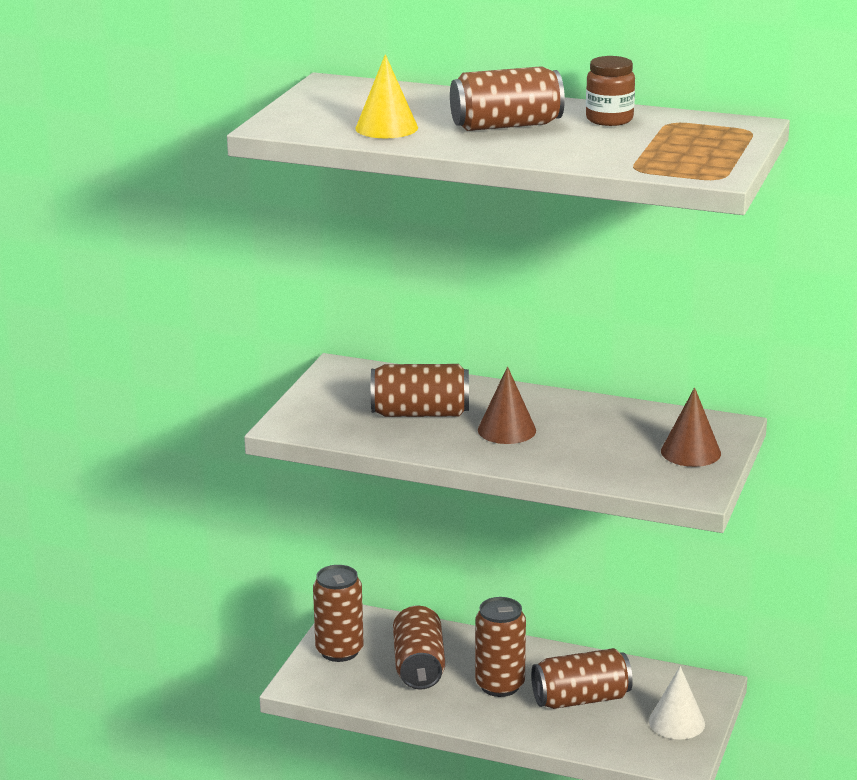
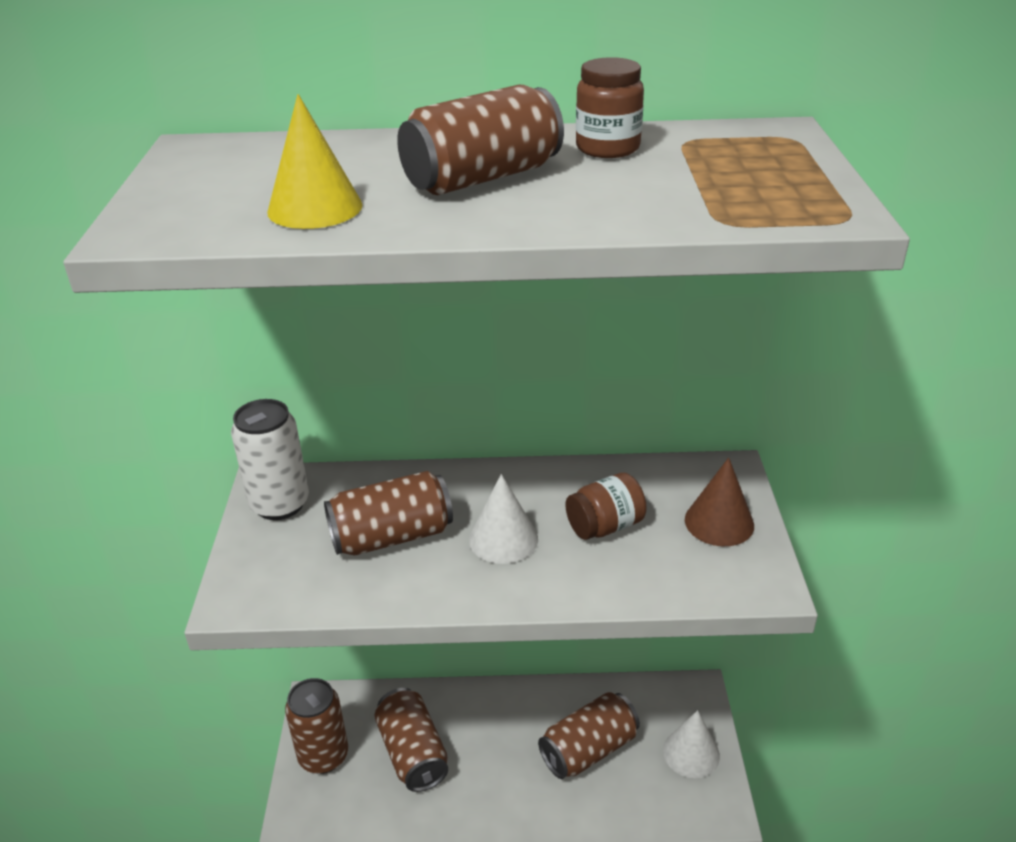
camera: 20 degrees left, 10 degrees up
brown can [475,597,526,697] -> none
brown cone [478,366,536,444] -> white cone [469,474,538,564]
none -> white can [231,399,309,520]
none -> brown jar [565,473,647,540]

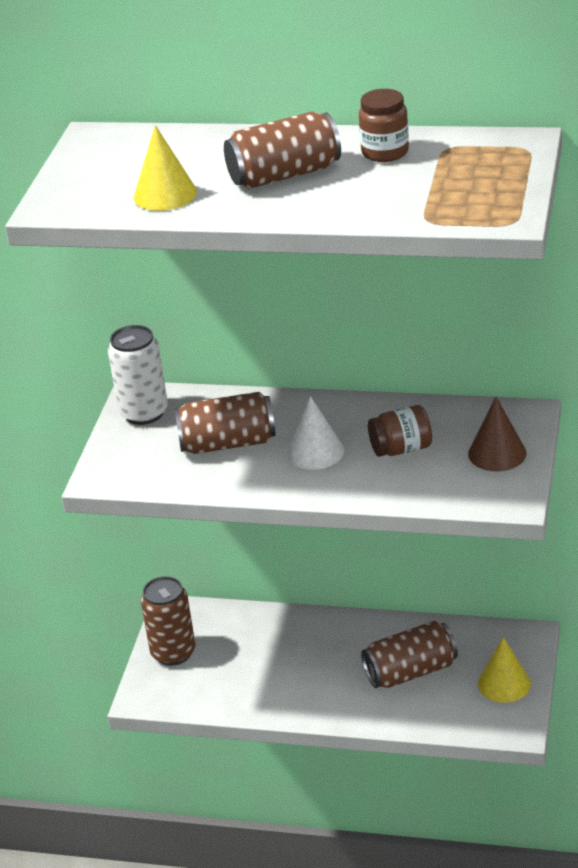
camera: 15 degrees right, 0 degrees up
brown can [374,688,448,792] -> none
white cone [663,710,720,778] -> yellow cone [478,637,531,703]

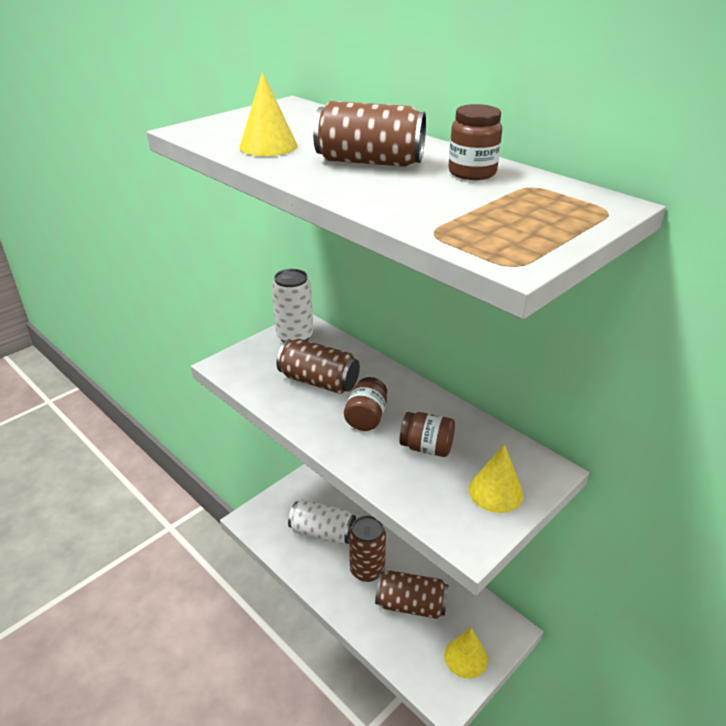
camera: 30 degrees right, 0 degrees up
brown can [141,576,195,666] -> brown can moved to [349,515,386,582]
white cone [288,396,344,470] -> brown jar [344,377,387,431]
brown cone [468,397,527,471] -> yellow cone [469,444,524,513]
none -> white can [288,499,356,544]

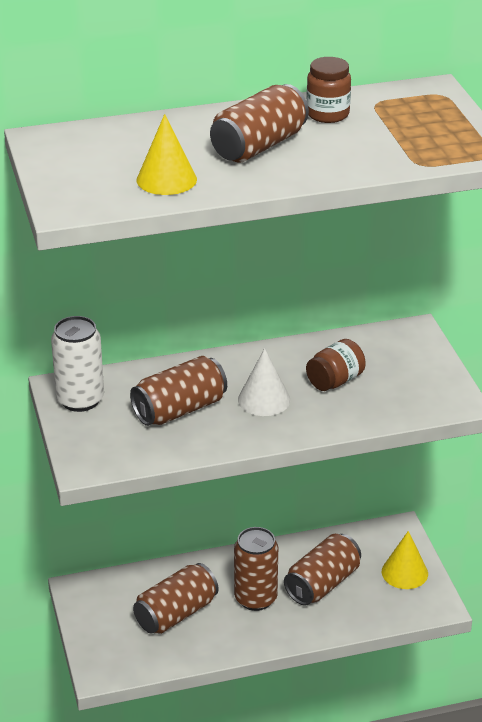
camera: 60 degrees left, 0 degrees up
white can [288,499,356,544] -> brown can [133,563,219,634]
brown jar [344,377,387,431] -> white cone [238,348,290,416]
yellow cone [469,444,524,513] -> none

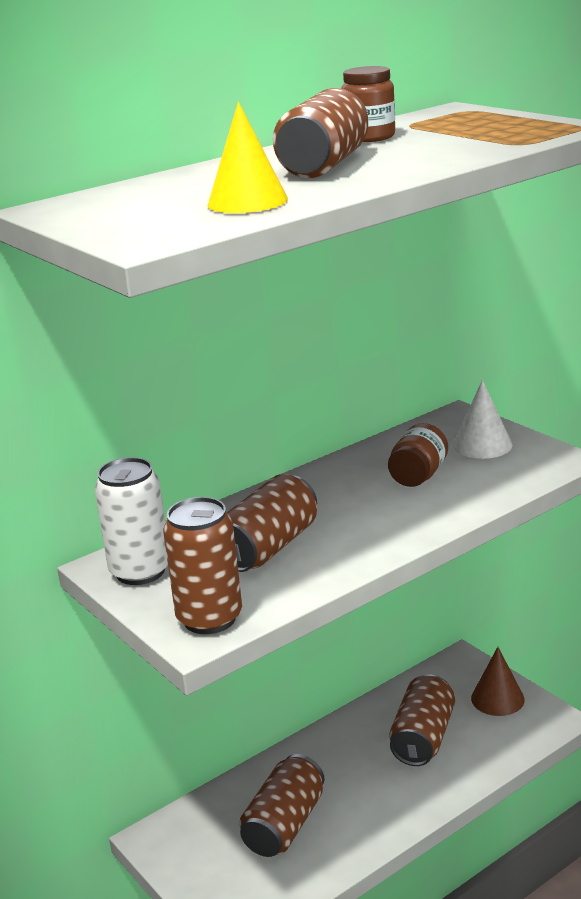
camera: 20 degrees left, 10 degrees down
brown can [234,527,278,611] -> brown can moved to [163,497,242,634]
white cone [238,348,290,416] -> white cone moved to [453,380,513,459]
yellow cone [382,531,428,589] -> brown cone [471,647,525,716]

